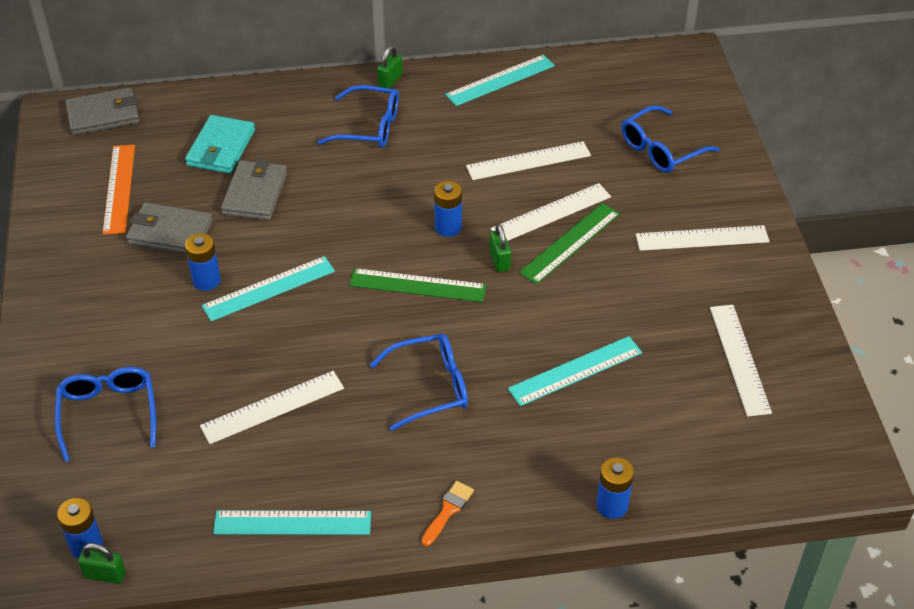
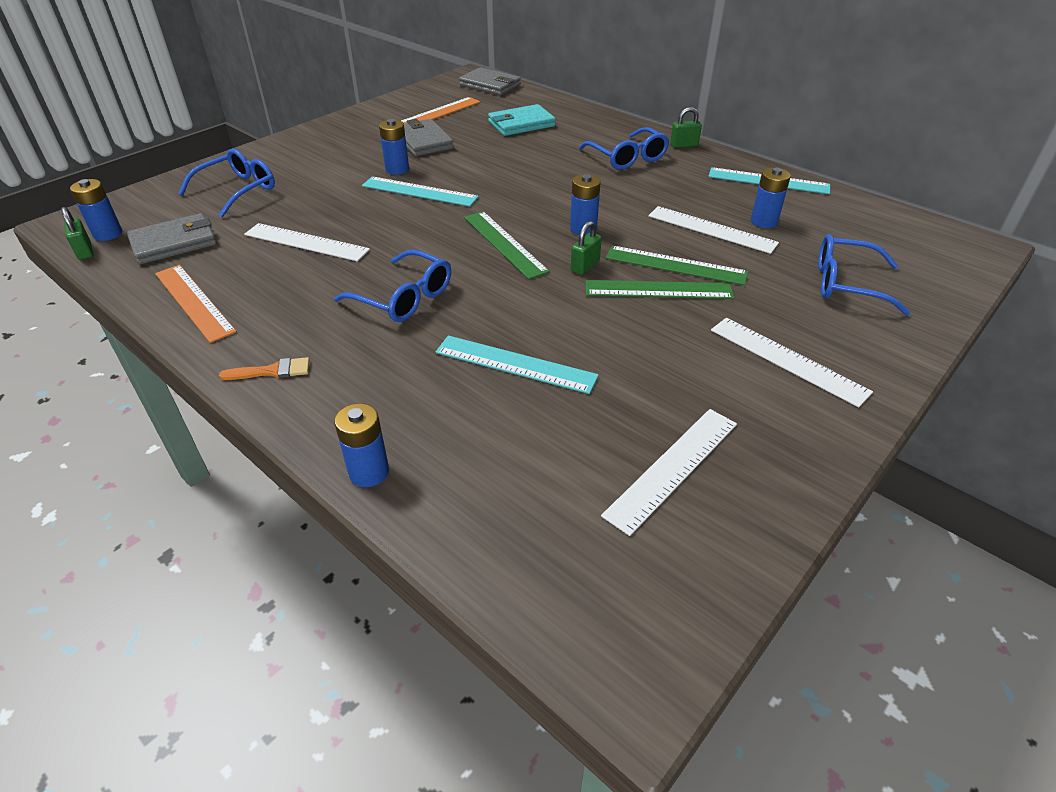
camera: 50 degrees right, 5 degrees down
turquoise ruler [213,510,371,535] -> orange ruler [155,265,237,343]
grey wallet [221,159,287,221] -> grey wallet moved to [127,213,217,264]
white ruler [491,183,611,241] -> green ruler [606,245,748,285]
none -> blue battery [751,168,791,228]

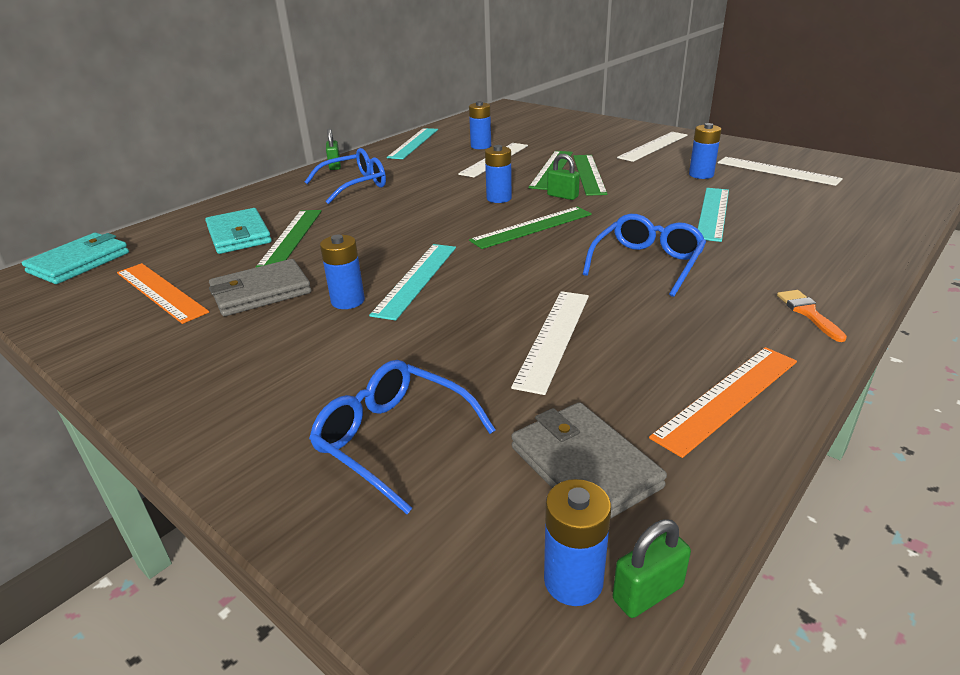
camera: 90 degrees left, 10 degrees down
blue battery [334,403,389,487] -> blue battery moved to [689,123,721,179]
grey wallet [459,67,521,96] -> turquoise wallet [22,233,129,284]
blue glasses [818,234,910,315] -> none
none -> green ruler [255,210,322,268]

